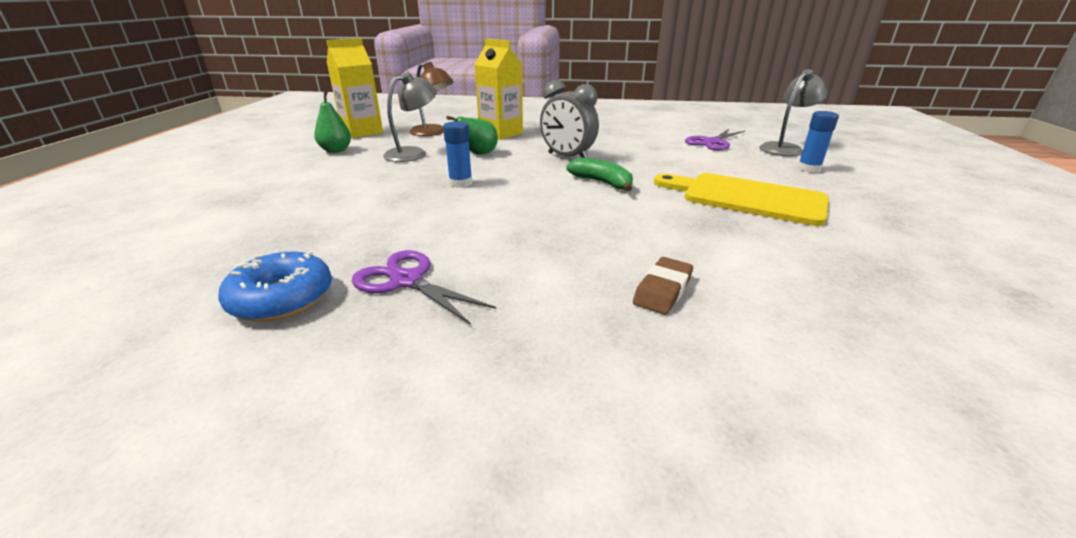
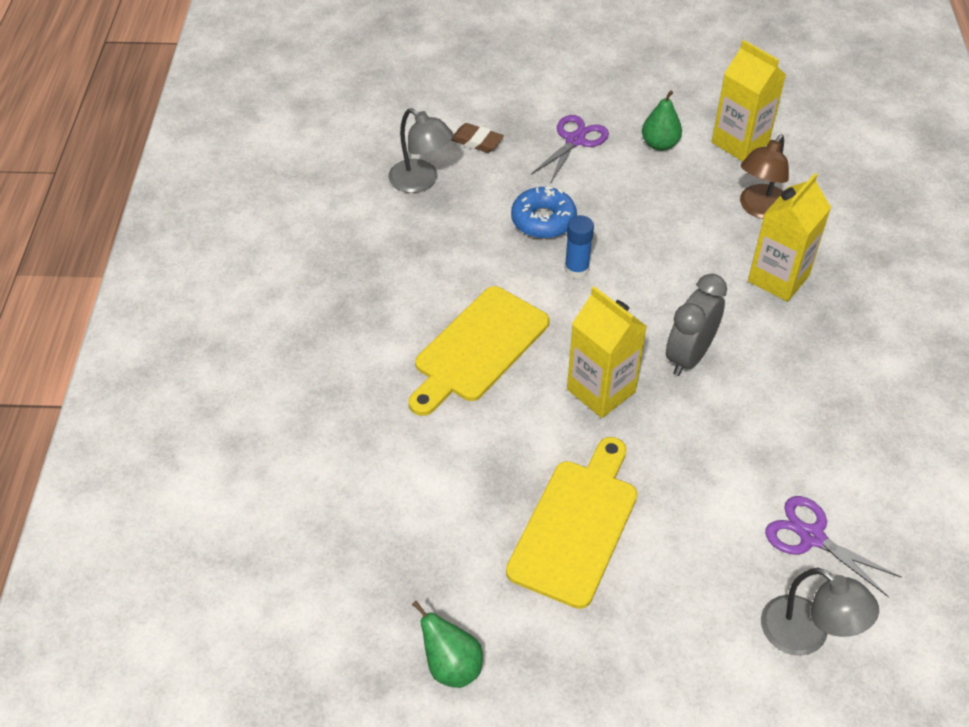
camera: 85 degrees right, 20 degrees up
blue donut [219,251,332,322] -> blue donut moved to [511,187,577,239]
purple scissors [351,250,496,325] -> purple scissors moved to [531,115,609,184]
grey lamp [383,72,437,162] -> grey lamp moved to [388,108,454,193]
green pear [447,116,498,155] -> green pear moved to [412,601,483,688]
green banana [566,157,633,191] -> yellow carton [567,286,647,418]
brown eraser [633,257,693,315] -> brown eraser moved to [451,123,504,153]
blue glue stick [797,111,839,173] -> none
none -> yellow cutting board [408,286,550,416]

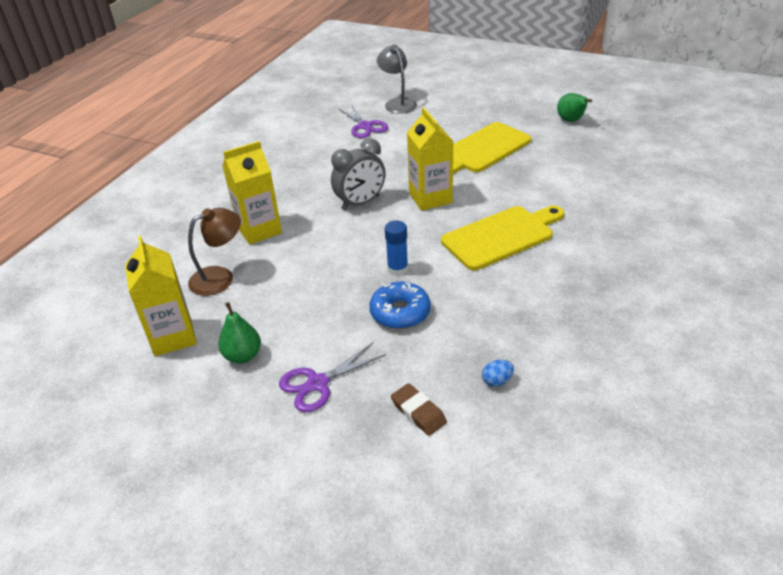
camera: 155 degrees left, 10 degrees down
grey lamp [388,108,454,193] -> blue egg [482,360,514,387]

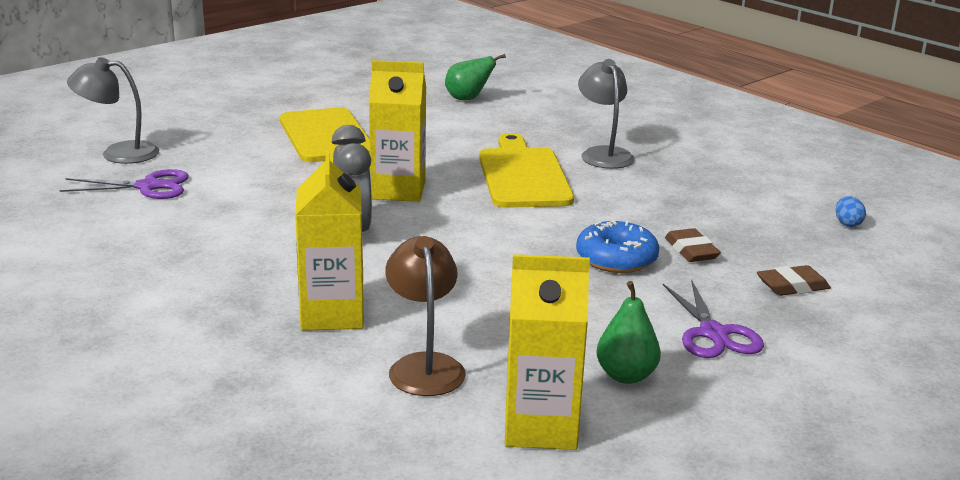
camera: 70 degrees left, 15 degrees down
blue glue stick [385,220,408,276] -> none
blue egg [482,360,514,387] -> blue egg moved to [836,196,866,227]
green pear [557,93,592,122] -> green pear moved to [445,54,506,100]
none -> grey lamp [578,59,635,169]
none -> brown eraser [665,228,721,262]

